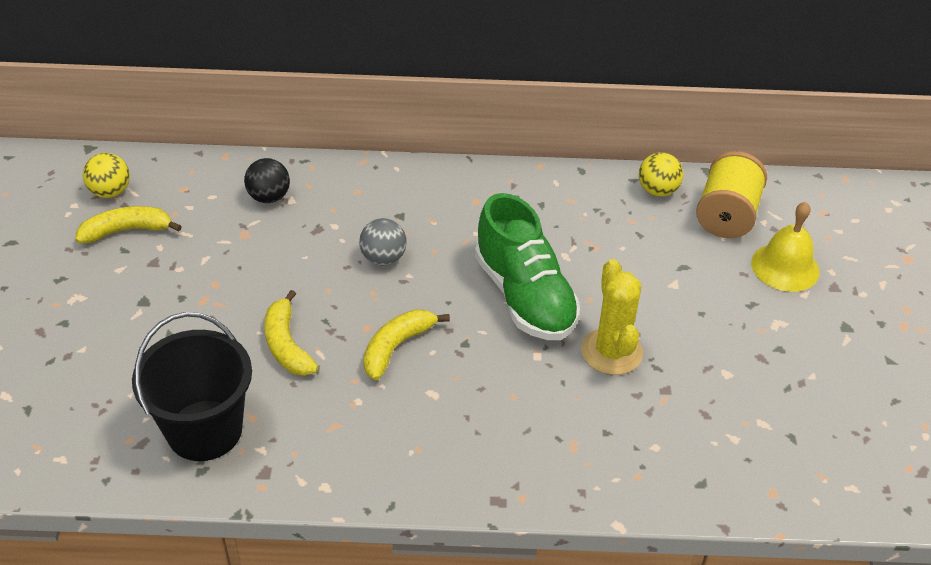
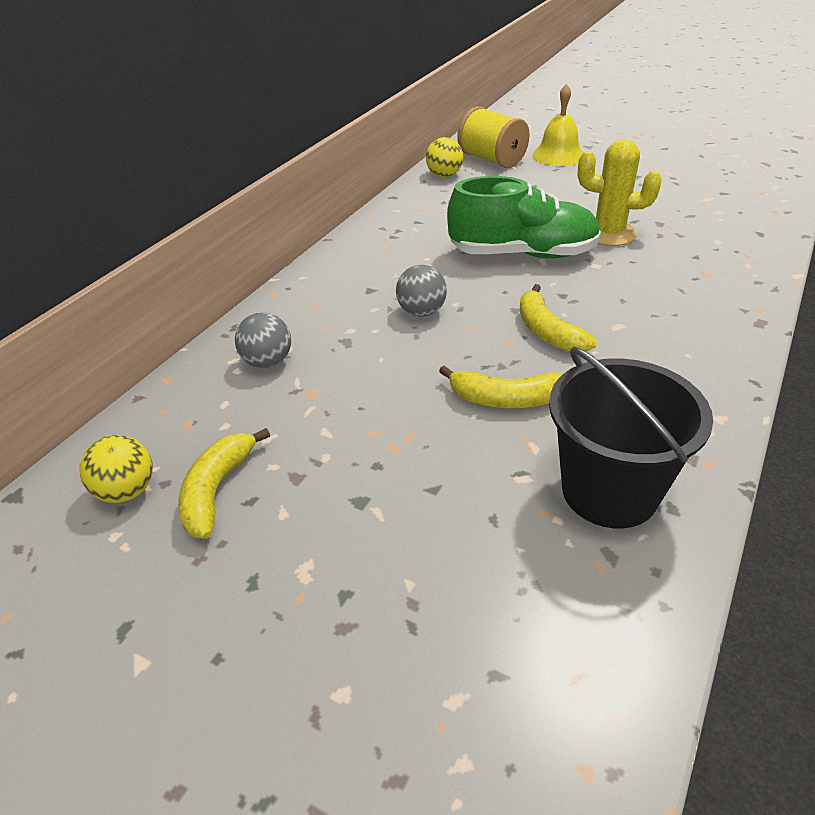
camera: 60 degrees left, 5 degrees down
black ball [244,158,290,203] -> grey ball [235,312,291,368]

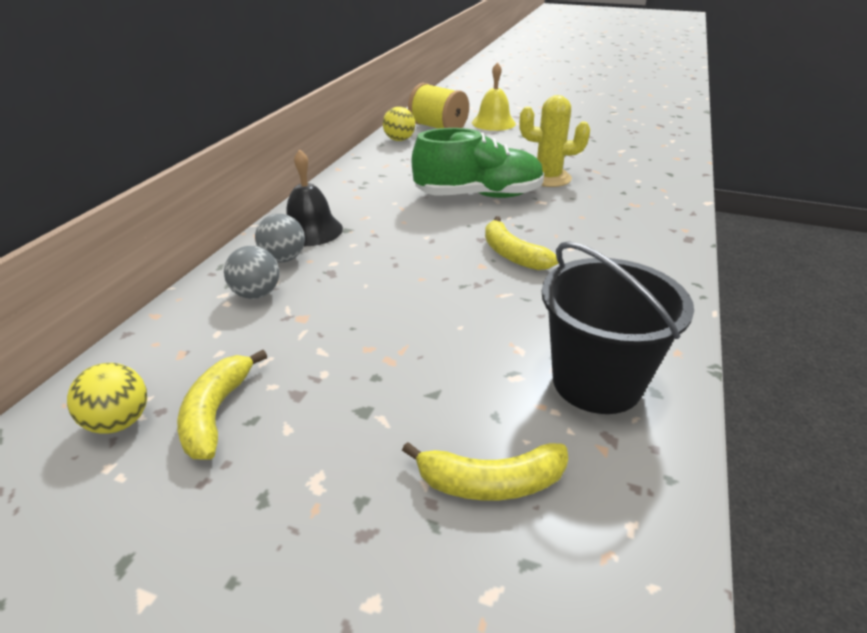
camera: 10 degrees left, 5 degrees down
grey ball [396,265,447,317] -> grey ball moved to [255,214,305,263]
yellow banana [439,366,563,408] -> yellow banana moved to [402,442,568,501]
none -> black bell [286,149,343,246]

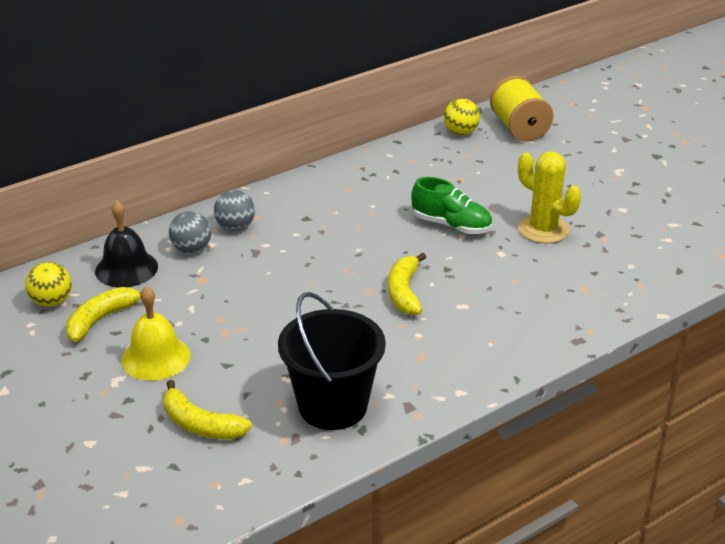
camera: 35 degrees right, 0 degrees up
black bell [286,149,343,246] -> black bell moved to [95,200,158,288]
green shoe [412,128,544,198] -> green shoe [411,177,492,234], size x0.65
yellow bell [472,62,516,131] -> yellow bell moved to [121,286,191,381]

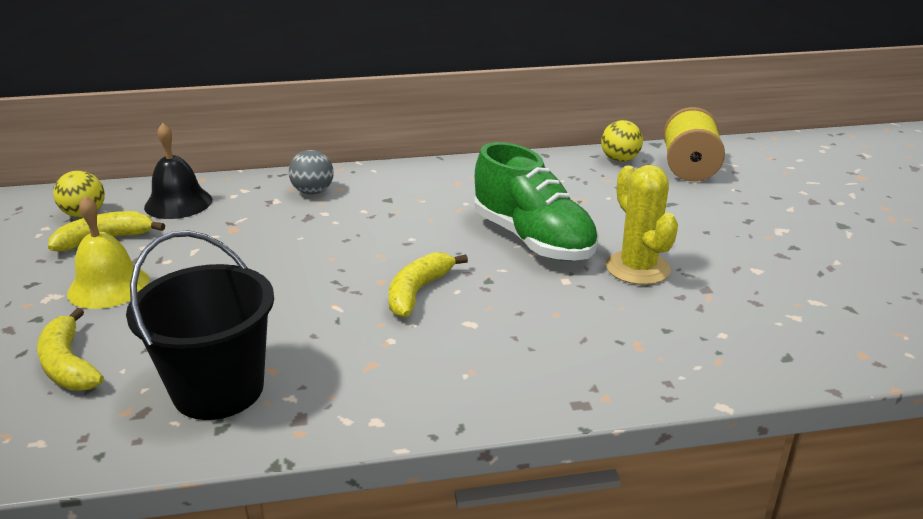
camera: 25 degrees right, 5 degrees down
grey ball [169,211,211,253] -> none
green shoe [411,177,492,234] -> green shoe [474,142,599,261], size x1.55

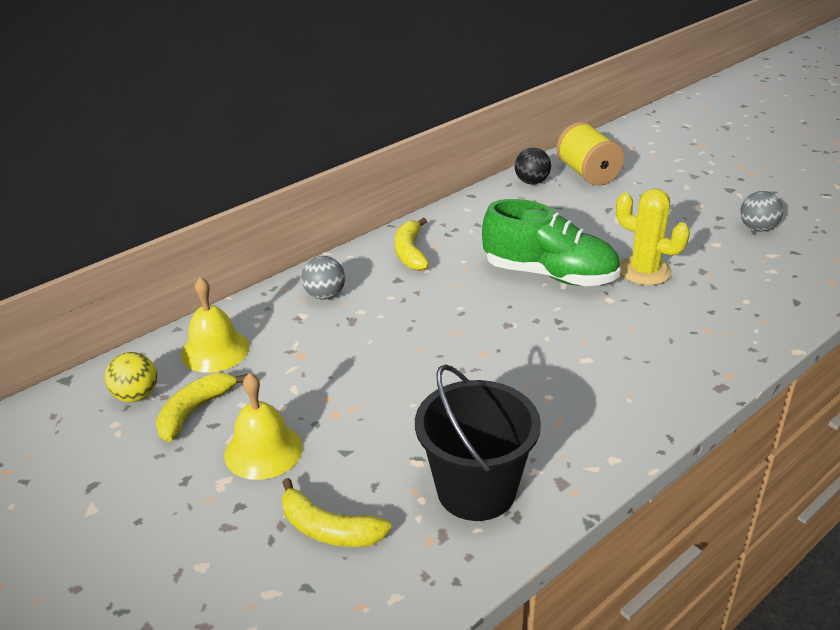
camera: 30 degrees left, 5 degrees up
black bell [144,123,212,219] -> yellow bell [181,277,249,373]
yellow banana [388,252,468,317] -> yellow banana moved to [395,217,429,271]
yellow ball [601,120,643,162] -> black ball [515,148,551,184]
none -> grey ball [740,191,783,231]

